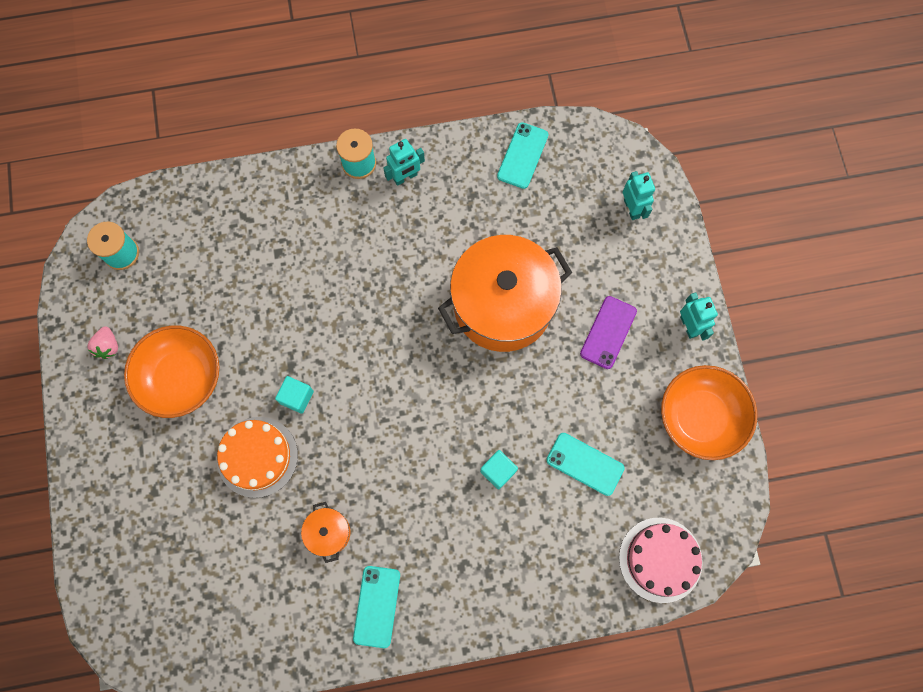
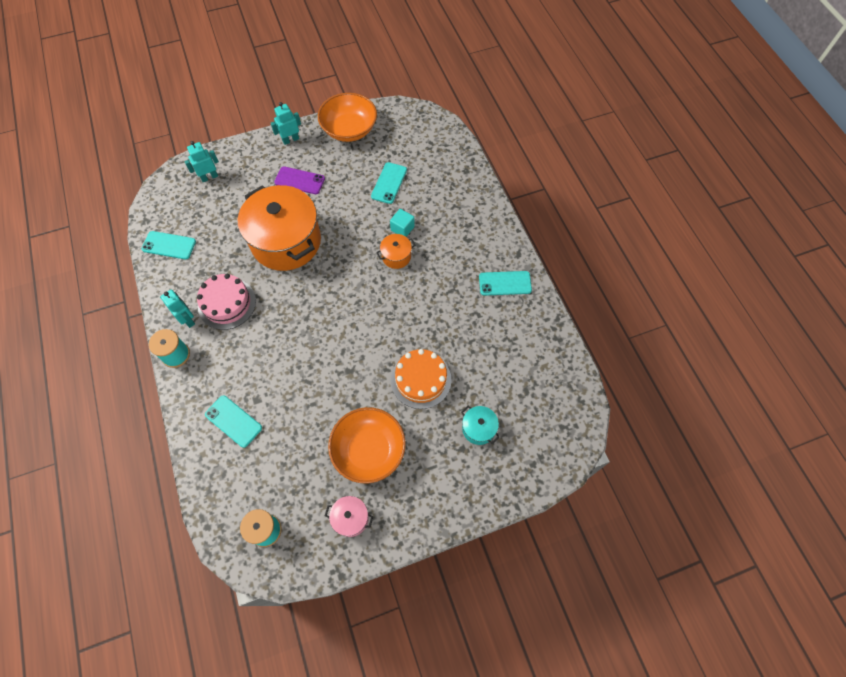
camera: 100 degrees left, 10 degrees down
pink strawberry [87,326,118,359] -> pink pot [325,496,373,537]
turquoise cube [275,376,314,414] -> none
orange pot [301,502,351,563] -> orange pot moved to [376,234,416,269]
pink cake [619,518,703,603] -> pink cake moved to [197,274,256,330]
none -> turquoise phone [205,395,262,448]
none -> turquoise pot [461,406,500,445]

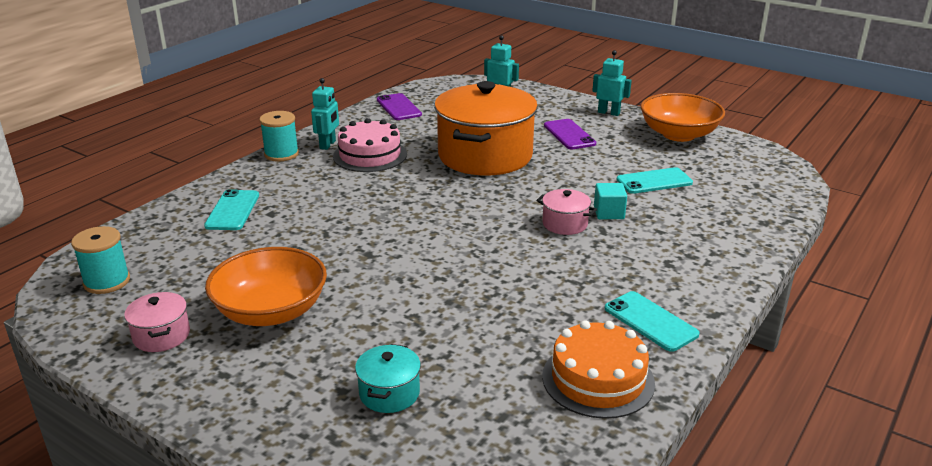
camera: 55 degrees right, 35 degrees down
turquoise phone [142,231,196,259] -> purple phone [377,93,422,120]
orange pot [376,234,416,269] -> pink pot [536,189,597,235]
orange cake [391,349,452,409] -> orange cake moved to [542,321,655,419]

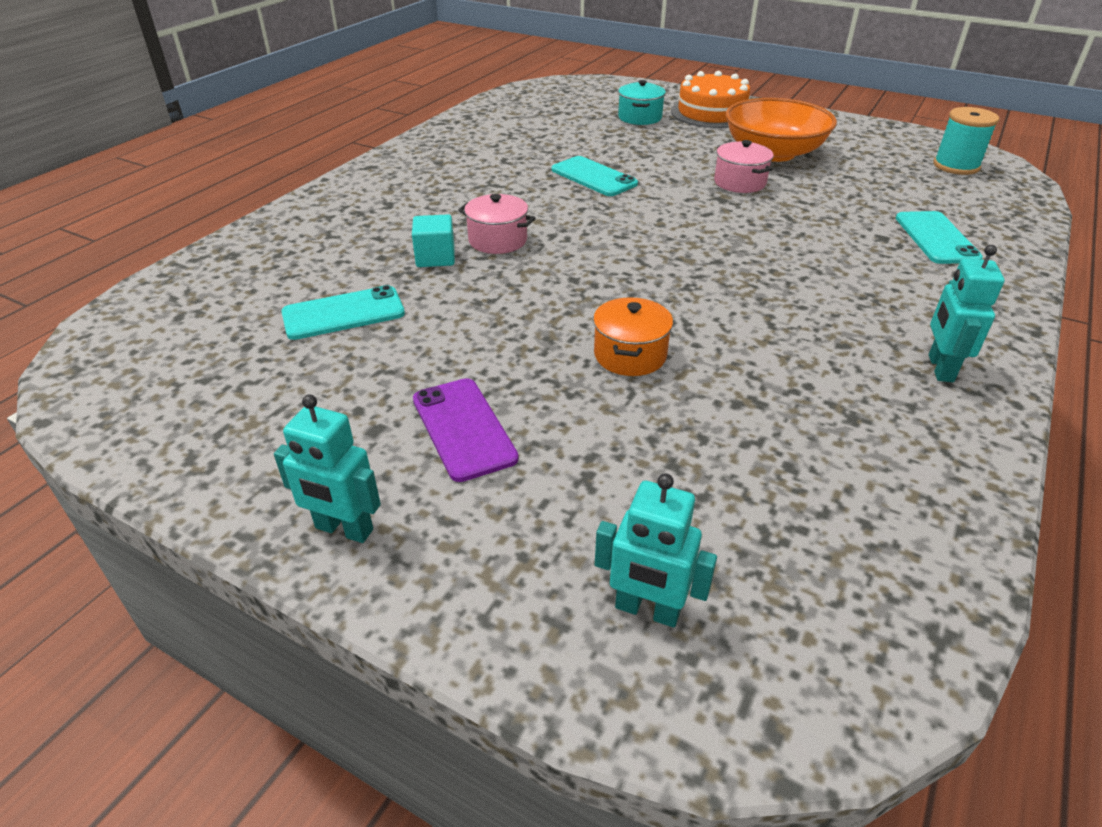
camera: 175 degrees right, 10 degrees up
pink pot [124,292,190,352] -> pink pot moved to [714,140,773,193]
turquoise spool [259,111,299,162] -> none
pink cake [333,118,407,172] -> none
purple phone [377,93,422,120] -> none
orange pot [434,81,538,175] -> orange pot [593,297,673,376], size x0.41
orange cake [542,321,655,419] -> orange cake moved to [671,71,750,128]
turquoise phone [605,291,700,352] -> turquoise phone moved to [552,156,638,196]
orange bowl [640,93,725,142] -> none

